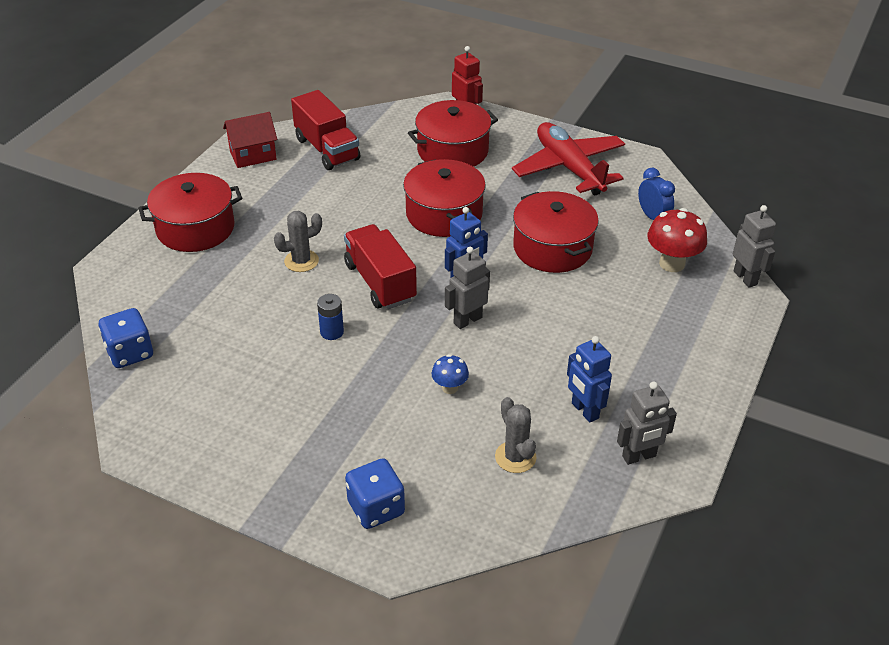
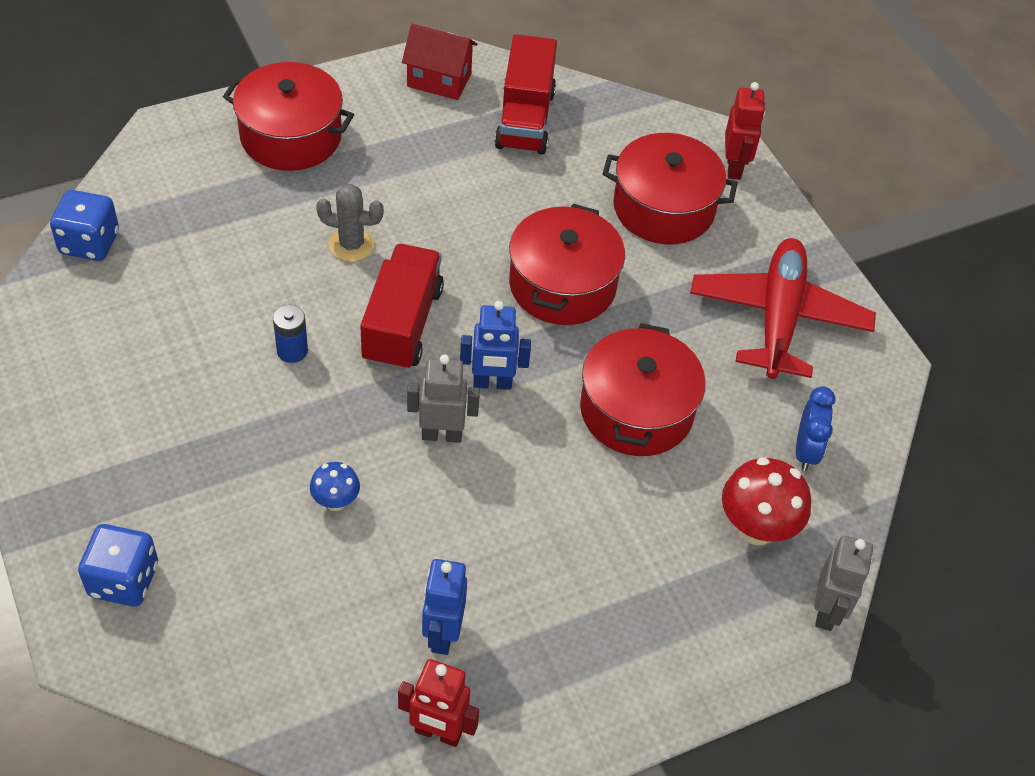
camera: 35 degrees right, 10 degrees up
grey cactus [495,397,536,473] -> none
grey robot [617,382,677,465] -> red robot [398,659,479,747]

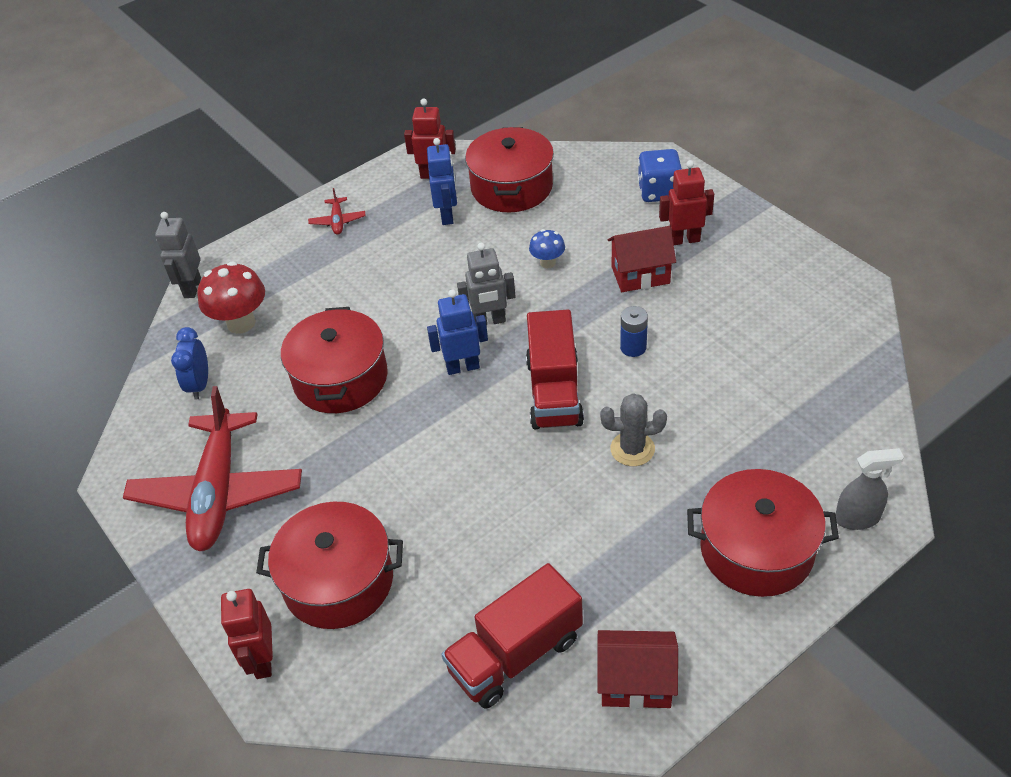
camera: 175 degrees right, 5 degrees down
blue dice [50,190,119,261] -> none
red truck [494,34,557,154] -> red truck turned 120 degrees counterclockwise [441,563,583,709]
red pot [509,204,625,325] -> red pot moved to [465,127,554,212]
none -> red plane [308,188,366,235]
none -> red house [607,226,676,292]
none -> red robot [659,160,714,245]
none -> grey spray bottle [835,448,904,530]

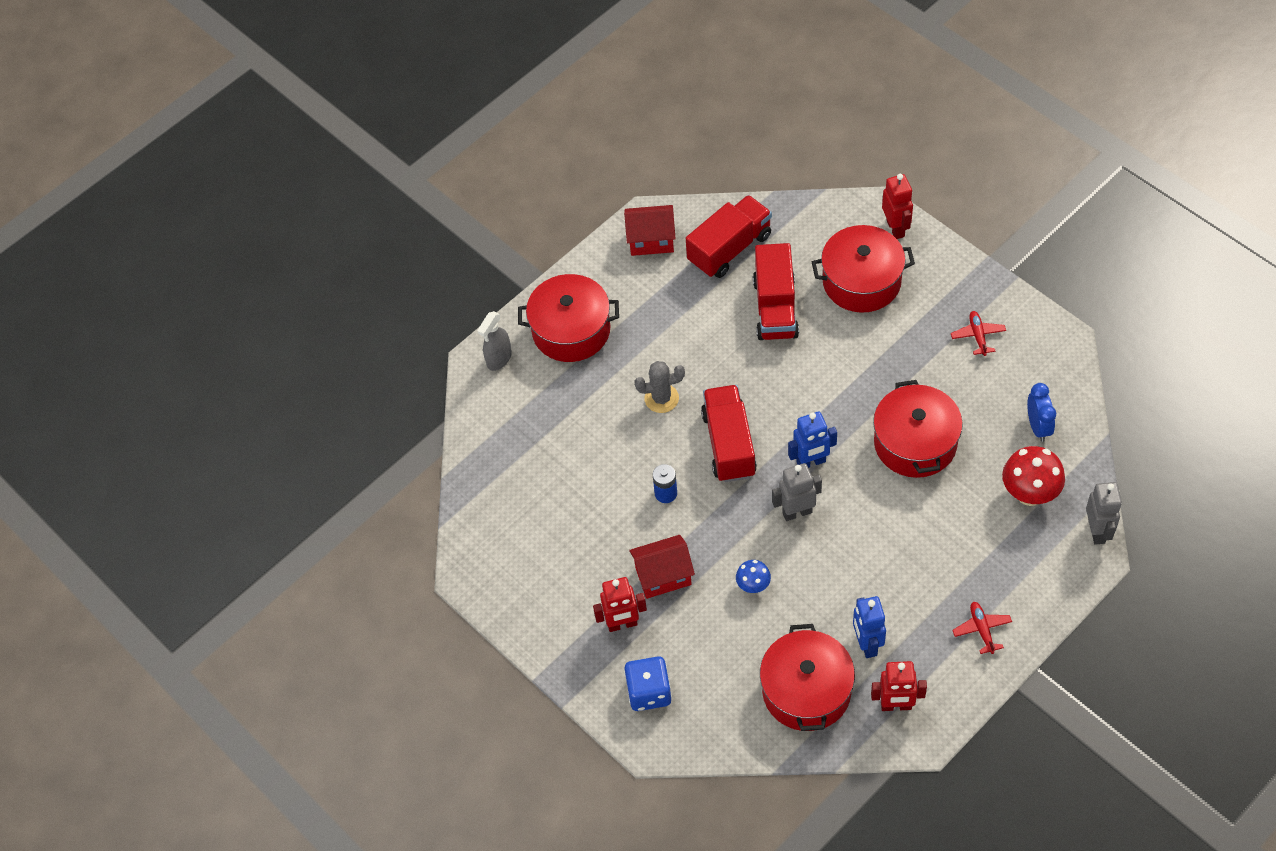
camera: 175 degrees right, 10 degrees up
red plane [123,386,302,551] -> red plane [951,311,1006,356], size x0.40
grey spray bottle [835,448,904,530] -> grey spray bottle turned 45 degrees counterclockwise [477,311,512,371]
none -> red truck [753,243,799,340]

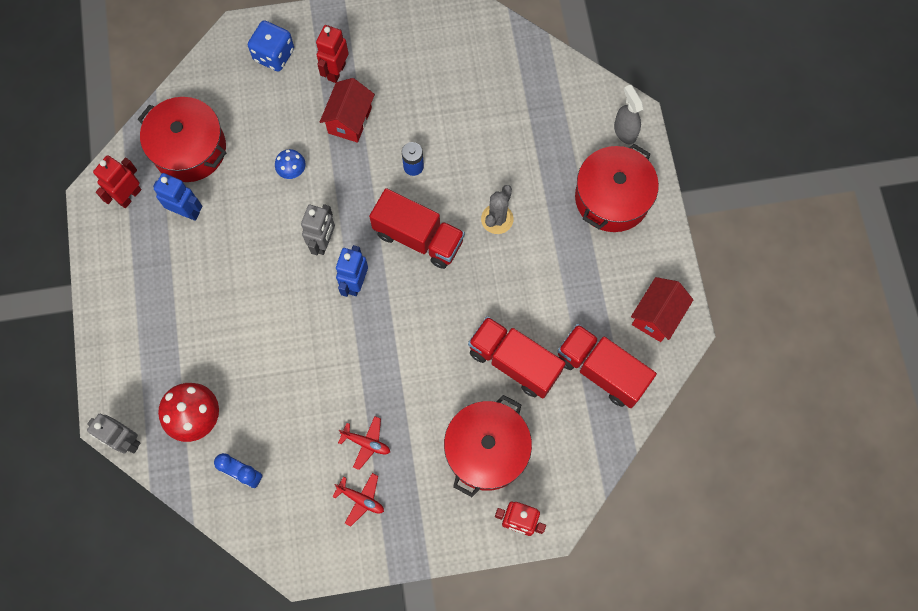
camera: 120 degrees right, 15 degrees up
red truck [686,195,772,278] -> red truck turned 135 degrees clockwise [557,324,657,408]
red pot [873,380,963,478] -> none
red plane [952,602,1012,654] -> red plane moved to [338,416,390,470]

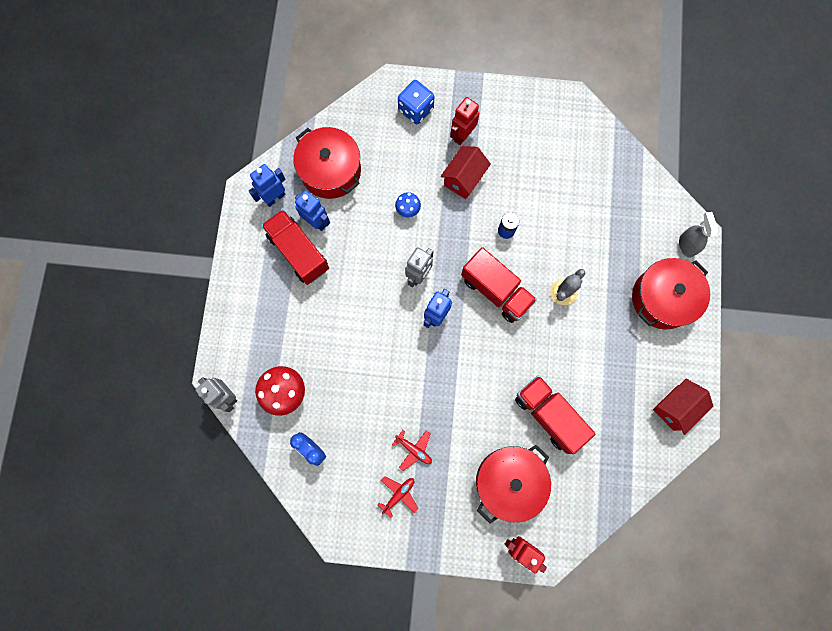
camera: 15 degrees right, 5 degrees up
red robot [93,155,141,208] -> blue robot [248,164,286,207]
red plane [332,473,384,526] -> red plane turned 90 degrees counterclockwise [378,476,418,518]
red truck [557,324,657,408] -> red truck moved to [261,209,329,285]

